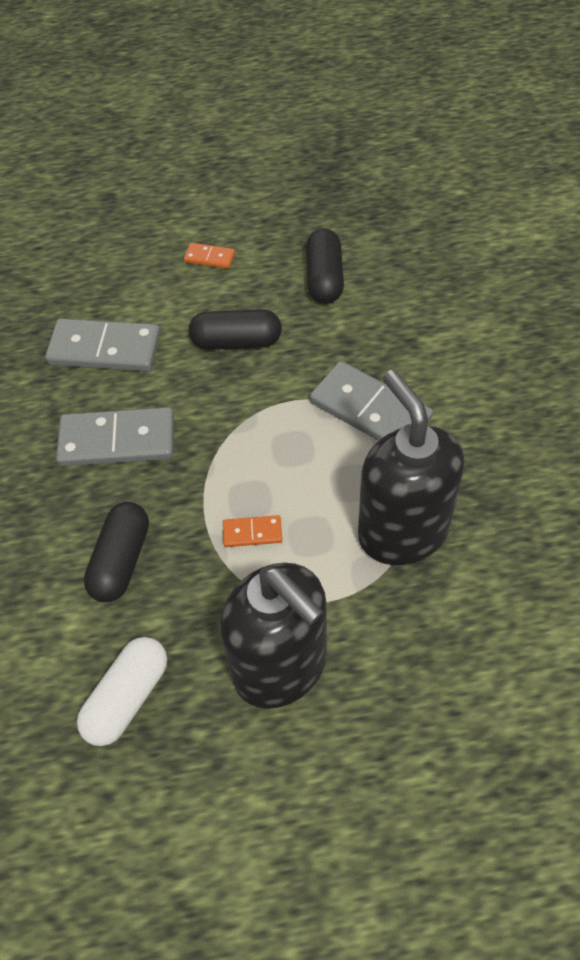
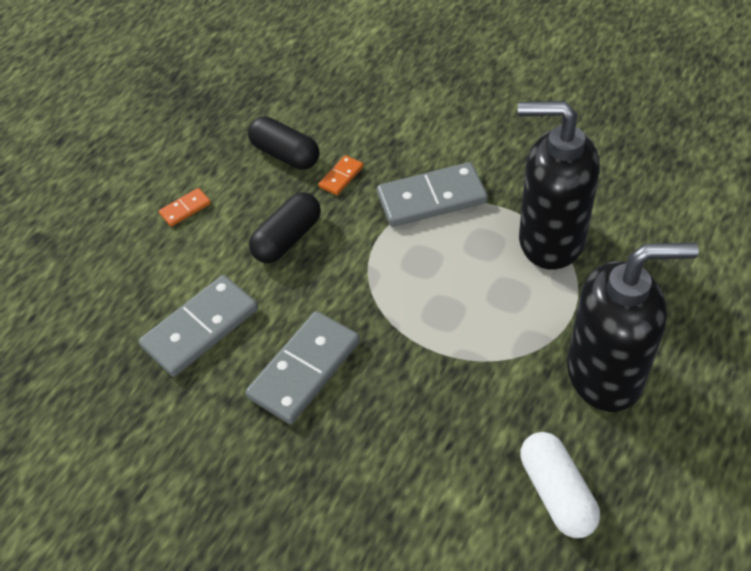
camera: 50 degrees left, 5 degrees down
black capsule [84,502,149,602] -> none
orange domino [223,515,282,547] -> orange domino moved to [318,155,363,195]

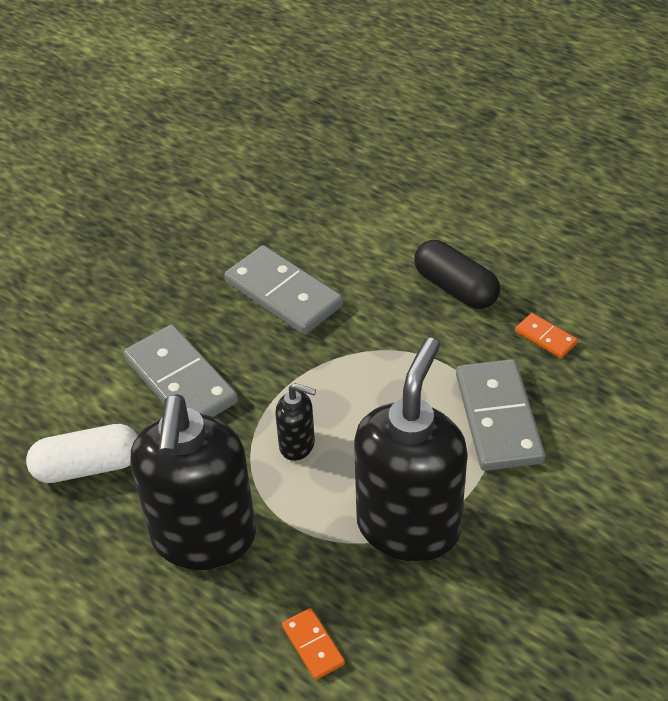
camera: 95 degrees right, 5 degrees down
grey domino [139,275,258,377] -> grey domino moved to [123,325,238,417]
orange domino [159,188,211,227] -> orange domino moved to [282,608,345,680]
black capsule [248,116,319,170] -> none
none -> black soap dispenser [275,383,316,461]

